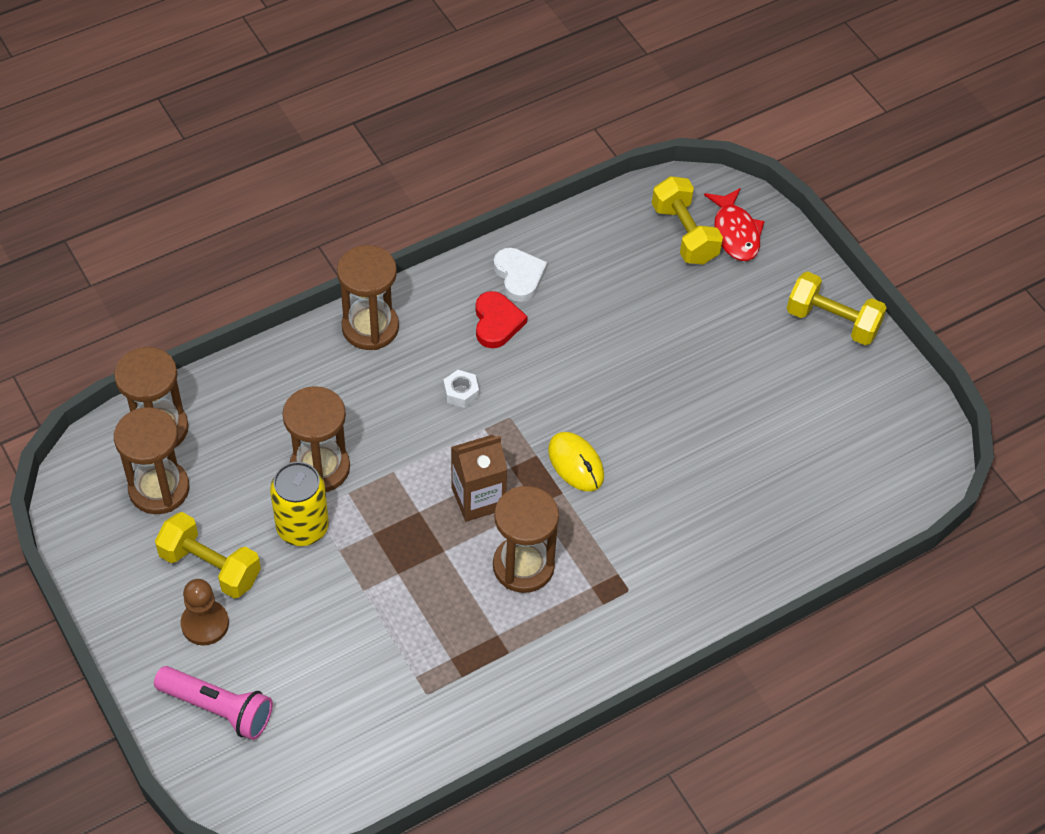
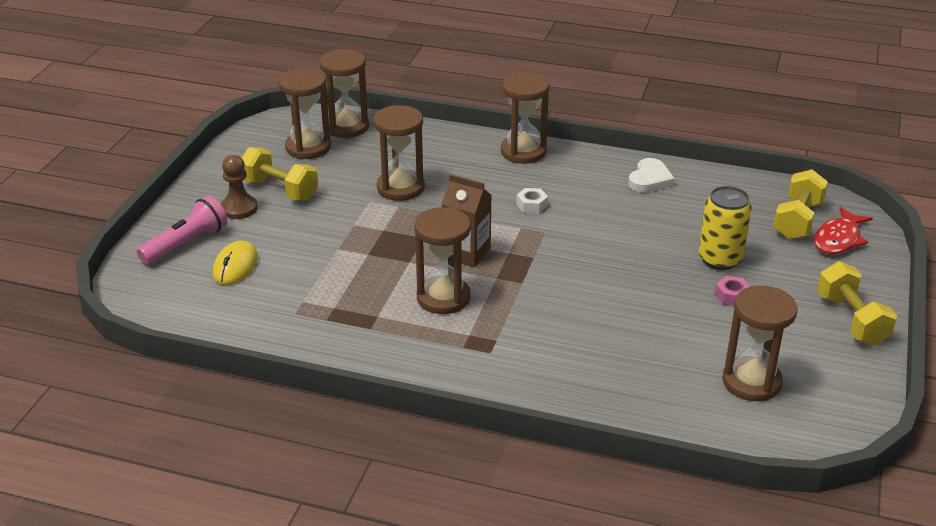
camera: 50 degrees right, 20 degrees down
pink flashlight [154,666,273,740] -> pink flashlight turned 120 degrees counterclockwise [137,196,227,265]
yellow dumbbell [155,512,261,598] -> yellow dumbbell turned 45 degrees counterclockwise [242,147,318,201]
yellow can [270,462,329,546] -> yellow can moved to [699,186,752,270]
red heart [476,291,528,348] -> none
yellow mouse [548,432,604,491] -> yellow mouse moved to [213,241,258,285]
none -> pink nut [715,276,750,306]
none -> brown hourglass [722,286,798,401]

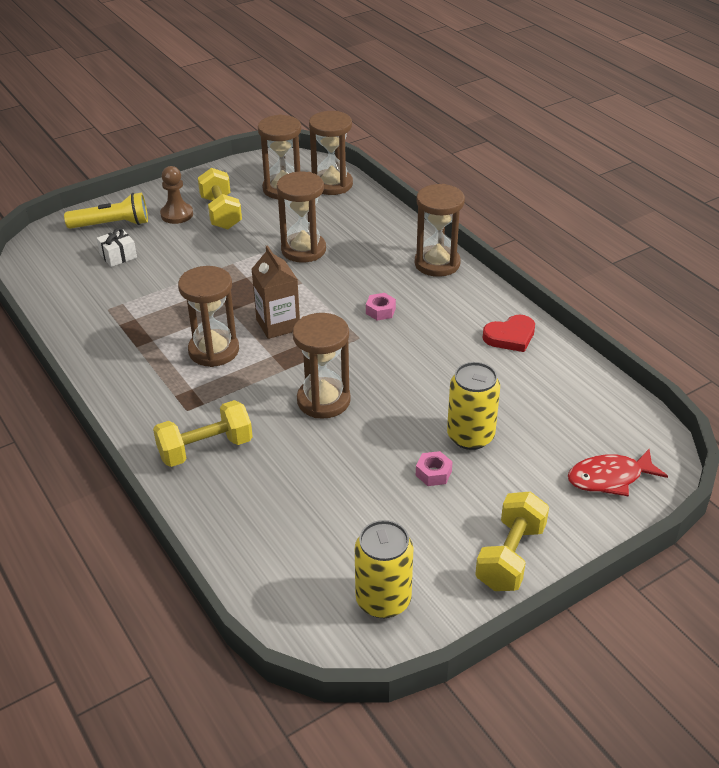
camera: 40 degrees right, 5 degrees up
pink flashlight [137,196,227,265] -> yellow flashlight [64,193,148,229]
yellow mouse [213,241,258,285] -> white gift [97,228,137,267]
white nut [516,188,548,214] -> pink nut [366,293,396,321]
white heart [628,158,675,193] -> red heart [483,315,535,352]
brown hourglass [722,286,798,401] -> brown hourglass moved to [292,313,351,419]
yellow dumbbell [773,169,828,240] -> yellow dumbbell moved to [153,400,253,467]
none -> yellow can [355,520,413,618]

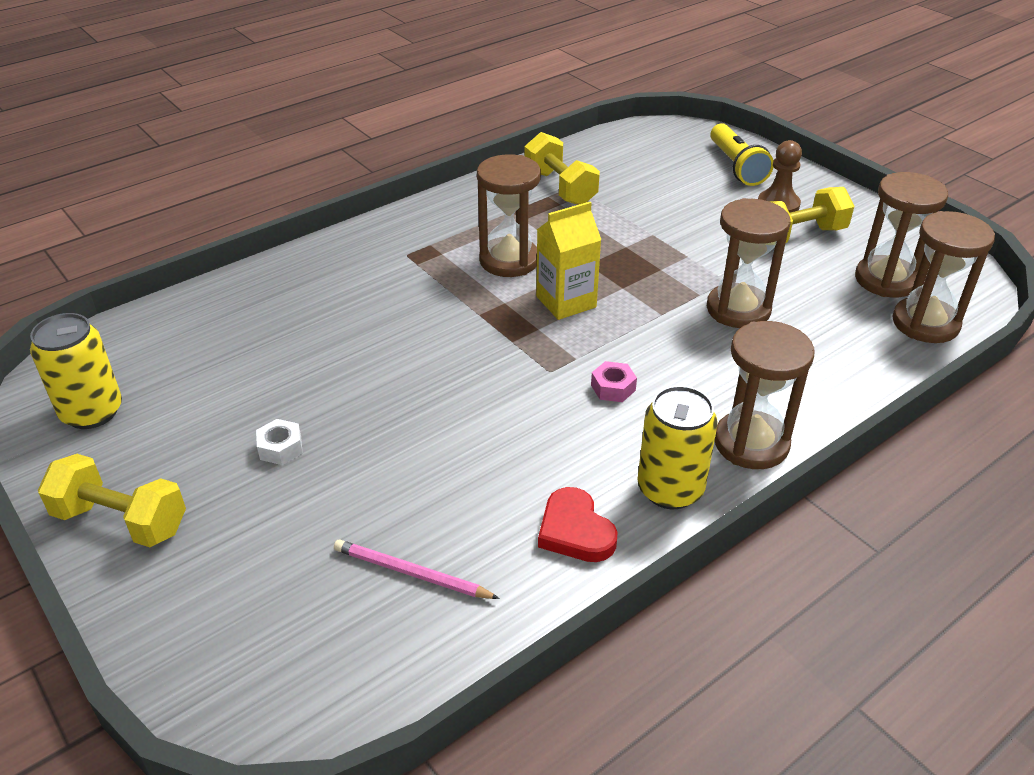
camera: 85 degrees right, 0 degrees up
white gift [97,228,137,267] -> none
yellow dumbbell [153,400,253,467] -> yellow dumbbell moved to [524,132,600,205]
brown carton [251,245,300,339] -> yellow carton [536,202,601,320]
brown hourglass [292,313,351,419] -> none
pink nut [416,451,453,486] -> white nut [256,419,303,465]
yellow can [447,362,500,450] -> yellow can moved to [637,386,718,509]
red fish [568,449,668,496] -> none
none -> pink pencil [334,540,500,599]

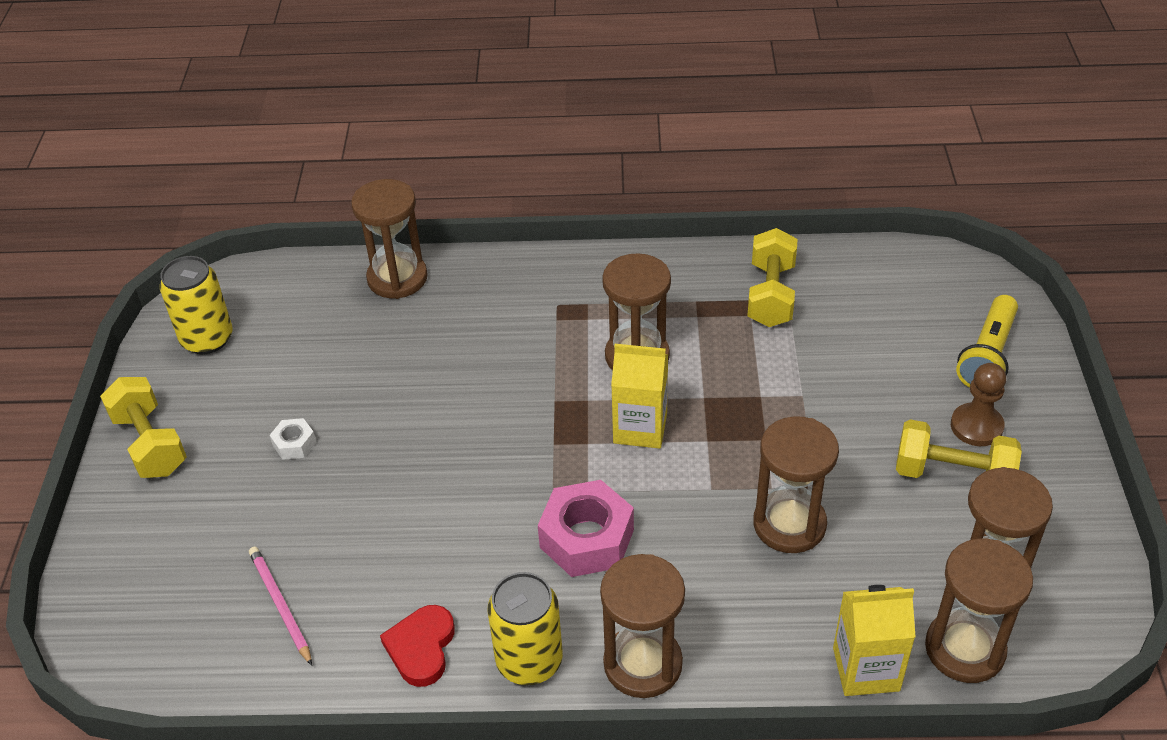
camera: 40 degrees right, 5 degrees up
pink nut [591,361,637,402] -> pink nut [538,480,634,577], size x2.06
none -> brown hourglass [351,179,428,299]
none -> yellow carton [833,585,916,696]

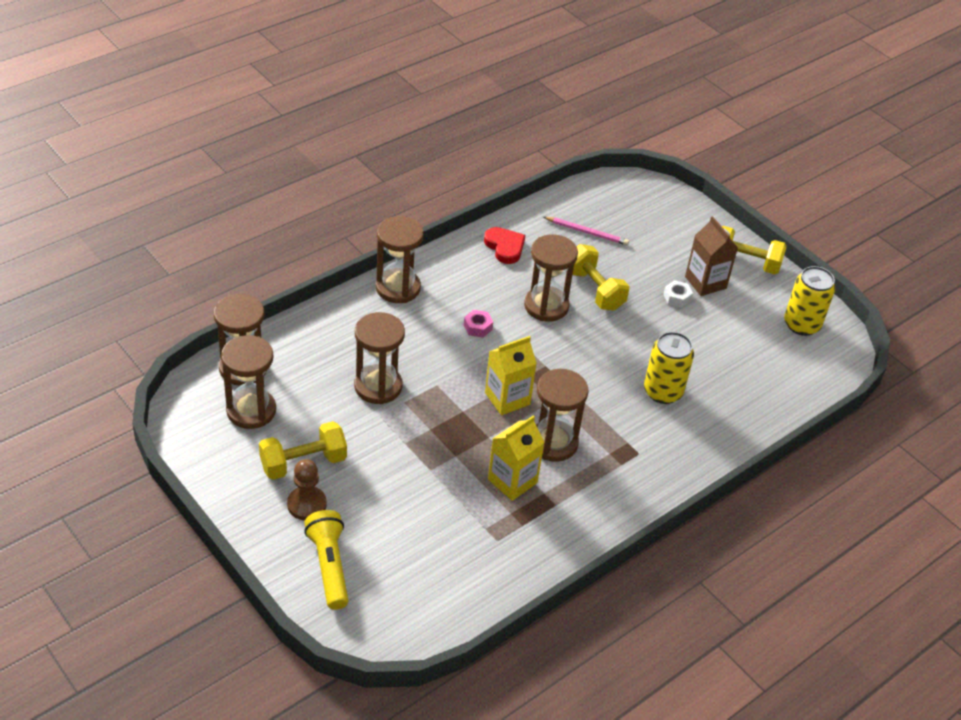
camera: 135 degrees right, 0 degrees up
brown hourglass [351,179,428,299] -> brown hourglass moved to [524,234,578,322]
yellow can [488,572,563,685] -> yellow can moved to [644,332,694,404]
pink nut [538,480,634,577] -> pink nut [464,310,493,338], size x0.49
yellow dumbbell [747,228,797,327] -> yellow dumbbell moved to [573,244,629,311]
yellow carton [833,585,916,696] -> yellow carton moved to [488,415,545,501]
none -> brown carton [685,216,738,296]

